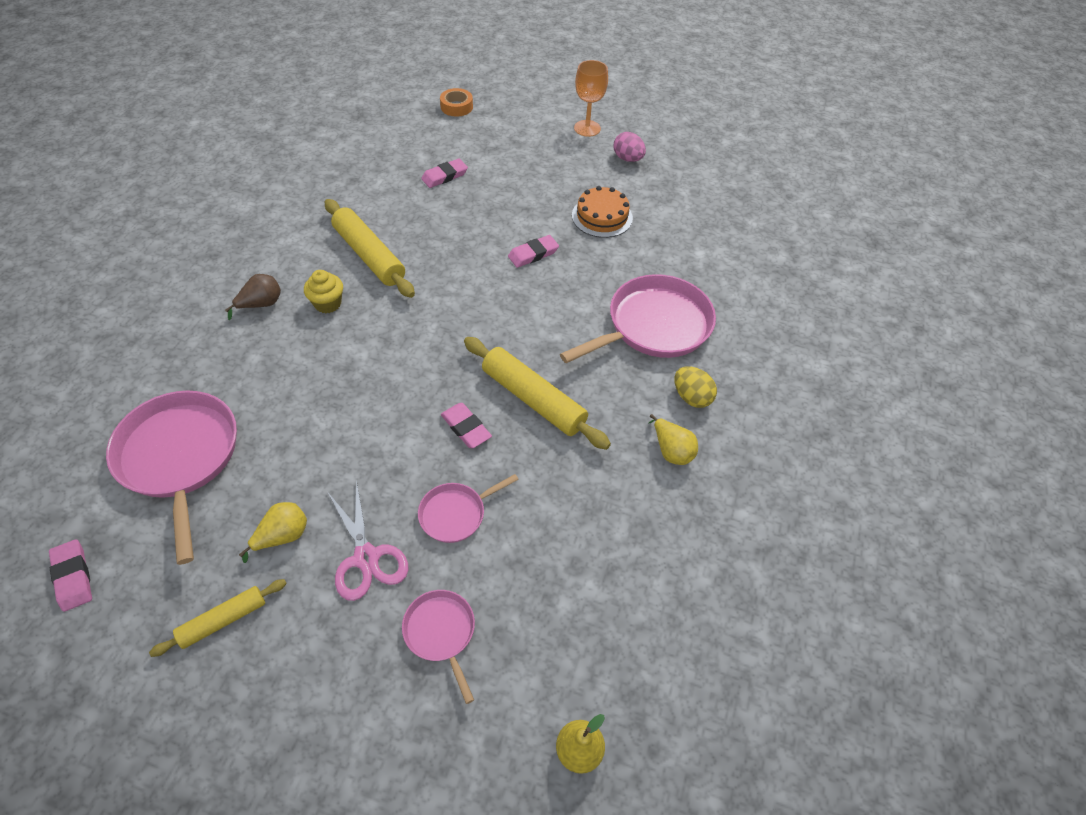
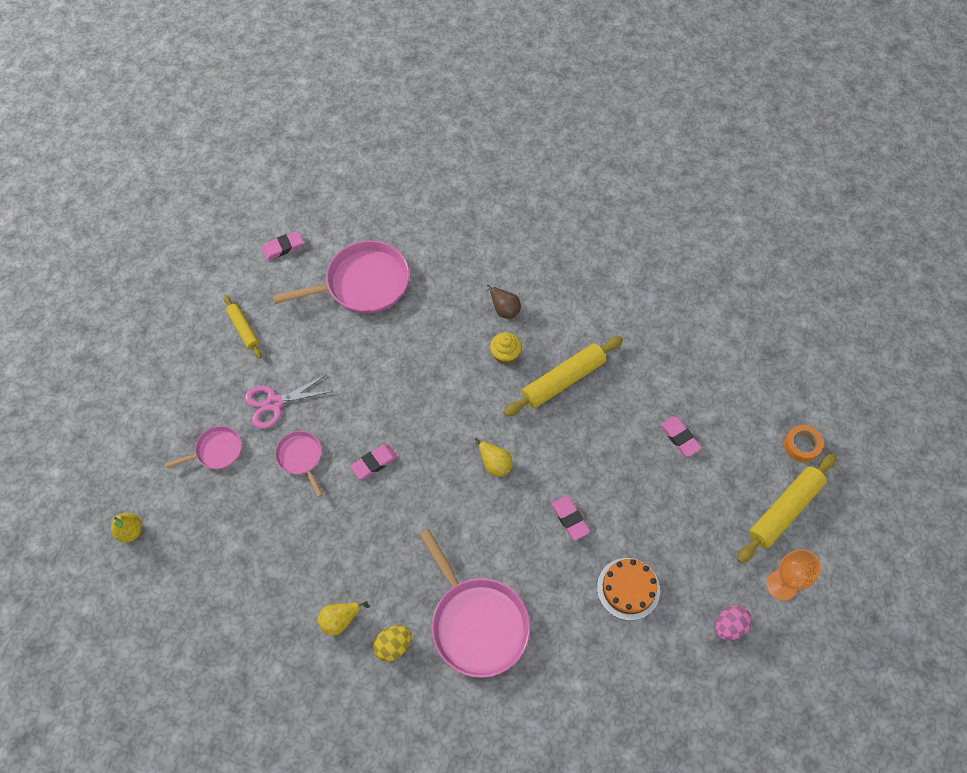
camera: 95 degrees right, 10 degrees up
yellow pear [239,502,307,563] -> yellow pear moved to [475,438,512,477]
yellow rolling pin [464,337,611,450] -> yellow rolling pin moved to [737,453,837,563]

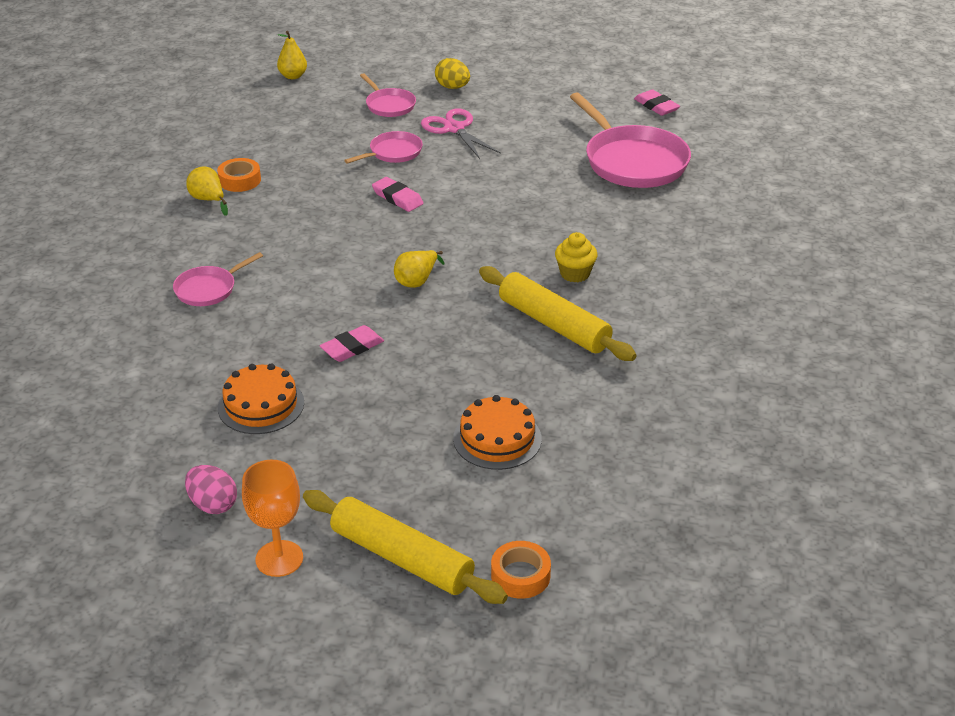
camera: 80 degrees right, 25 degrees down
yellow rolling pin [224,295,262,358] -> none
yellow egg [373,625,411,662] -> yellow egg moved to [435,58,470,89]
pink pan [419,529,530,678] -> pink pan [173,252,263,306], size x0.51
brown pear [487,284,521,319] -> none
pink eraser [660,416,702,457] -> orange cake [453,395,542,470]
none -> orange tape [217,158,261,192]

